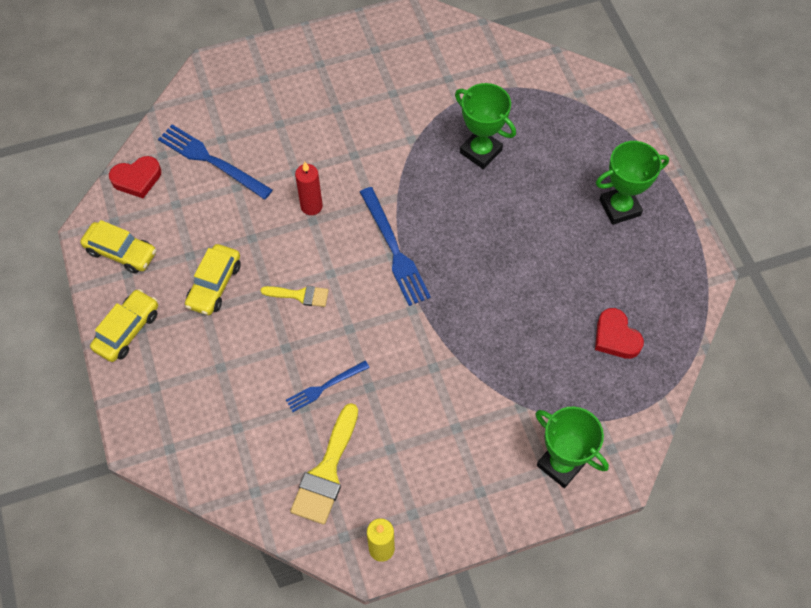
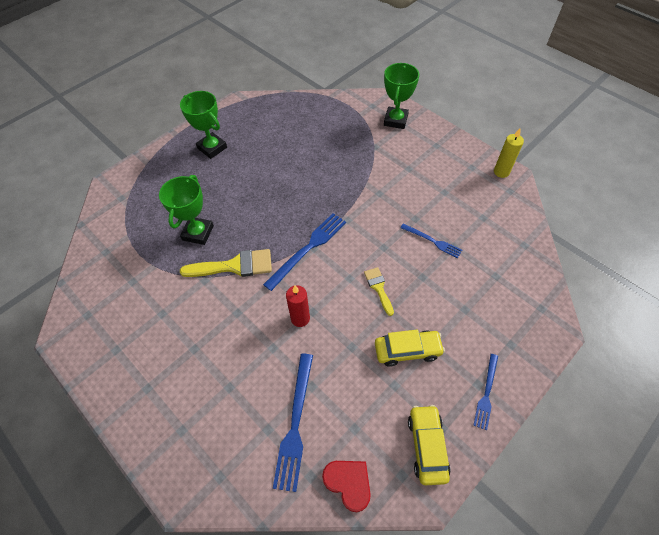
camera: 115 degrees left, 5 degrees down
yellow car [90,289,158,362] -> blue fork [473,354,498,430]
yellow brush [290,403,358,525] -> yellow brush moved to [180,249,272,277]
red heart [595,308,644,359] -> none

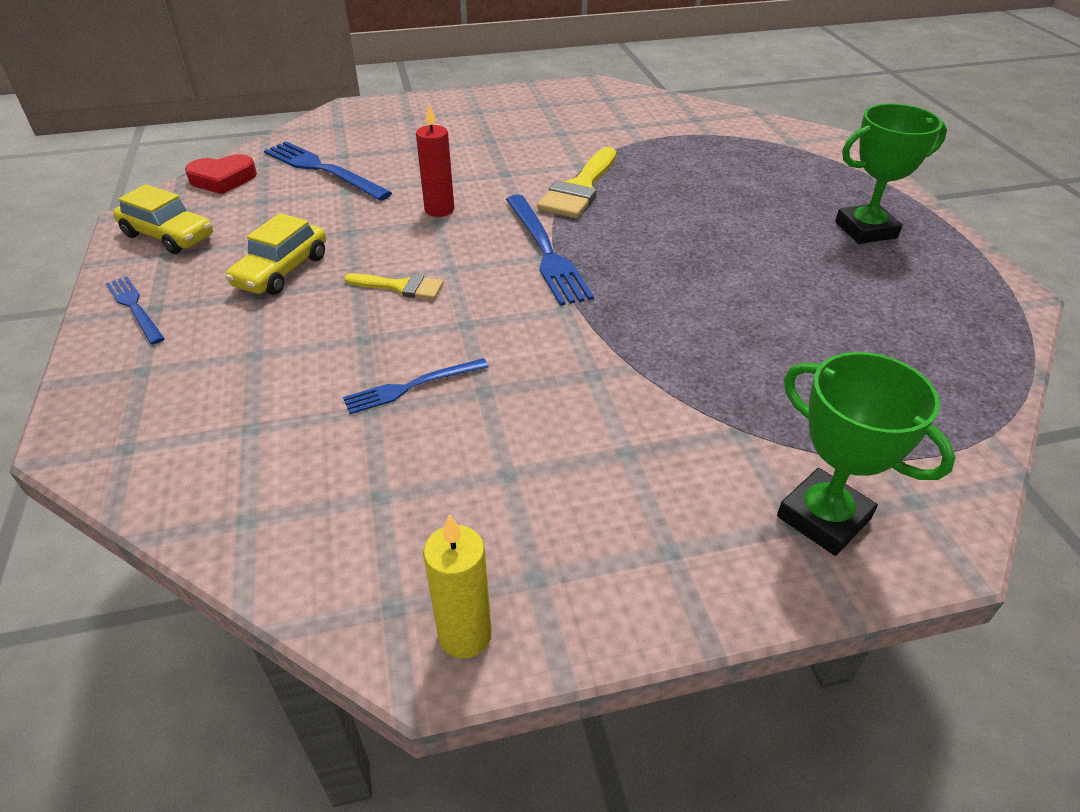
camera: 120 degrees right, 15 degrees down
green trophy [159,175,214,245] -> none

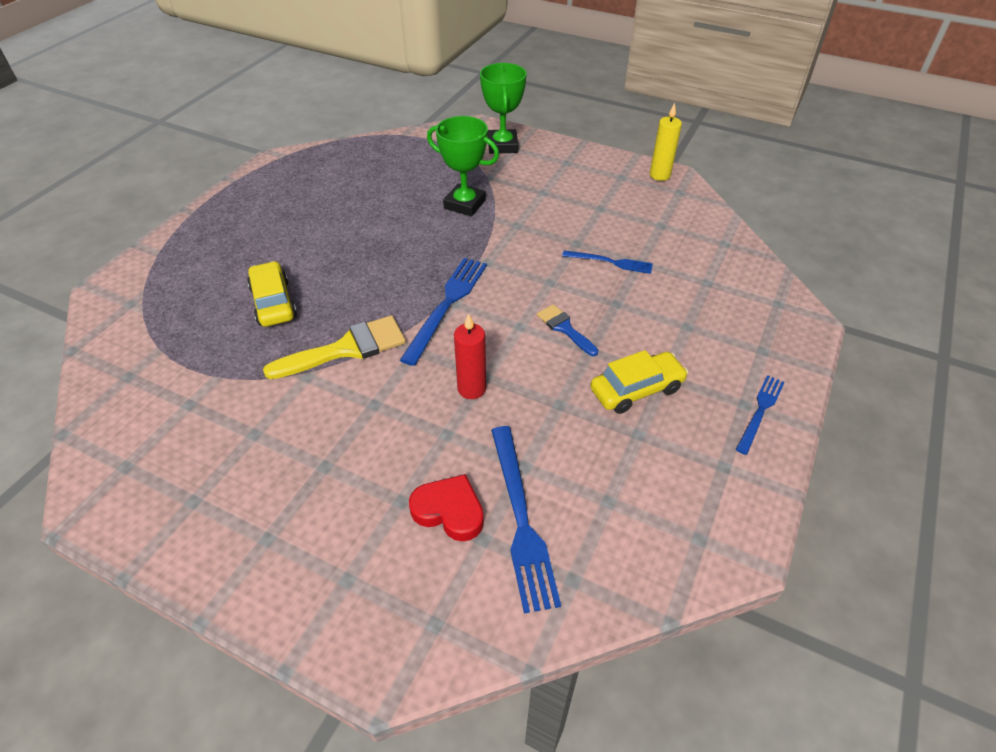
camera: 140 degrees left, 5 degrees up
blue fork [106,276,165,345] -> blue fork turned 150 degrees counterclockwise [736,375,785,455]
yellow car [113,184,213,254] -> yellow car moved to [247,261,297,327]
red heart [185,154,257,194] -> red heart moved to [409,474,484,541]
yellow brush [344,273,444,300] -> blue brush [537,304,598,356]
green trophy [835,103,947,244] -> green trophy moved to [427,116,499,216]

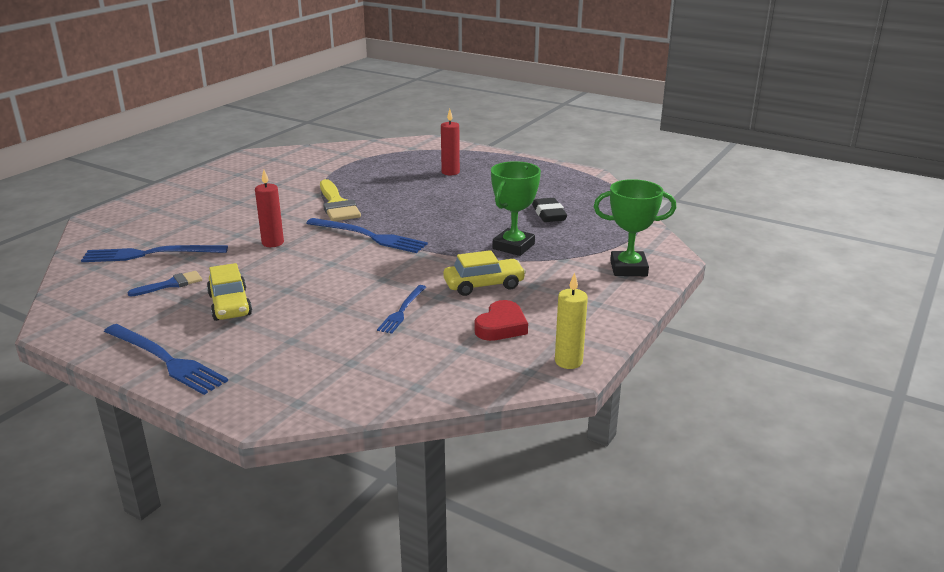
camera: 95 degrees right, 20 degrees down
yellow car [247,261,297,327] -> yellow car moved to [443,250,526,296]
red heart [409,474,484,541] -> red heart moved to [475,300,528,341]
blue brush [537,304,598,356] -> blue brush moved to [127,271,202,297]
blue fork [736,375,785,455] -> blue fork [104,324,228,395], size x1.67
none -> red candle [441,109,460,175]
none -> black eraser [532,198,567,222]

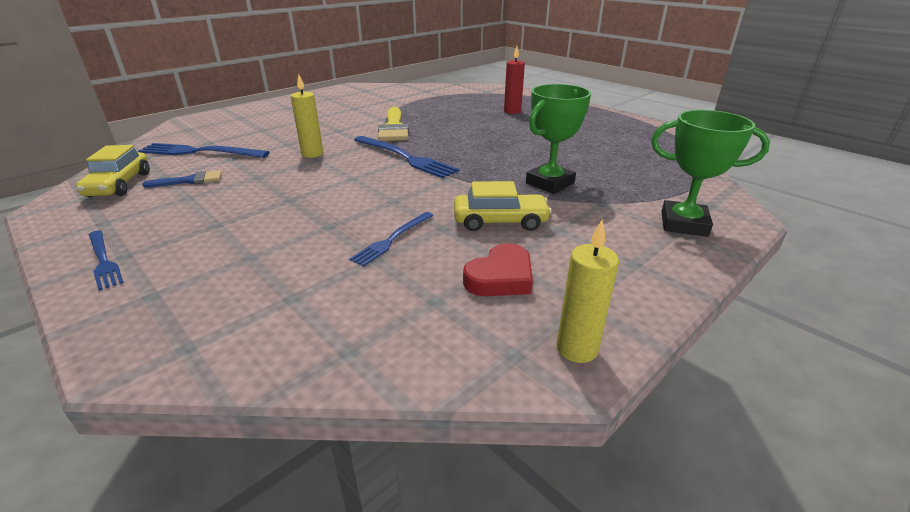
camera: 15 degrees right, 5 degrees up
blue fork [104,324,228,395] -> blue fork [89,230,124,291], size x0.60
yellow car [207,263,252,321] -> yellow car moved to [76,145,150,197]
red candle [255,170,284,247] -> yellow candle [291,73,323,158]
black eraser [532,198,567,222] -> none

